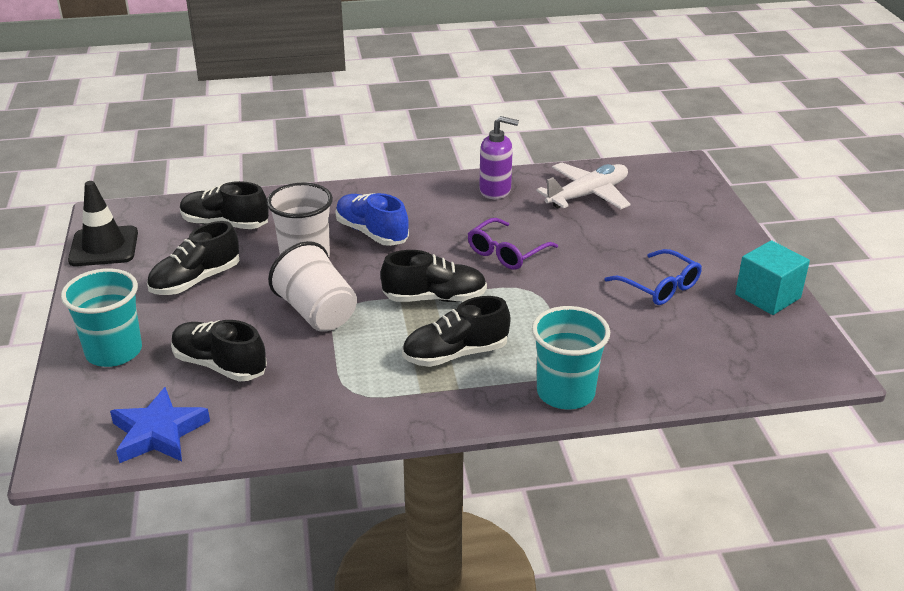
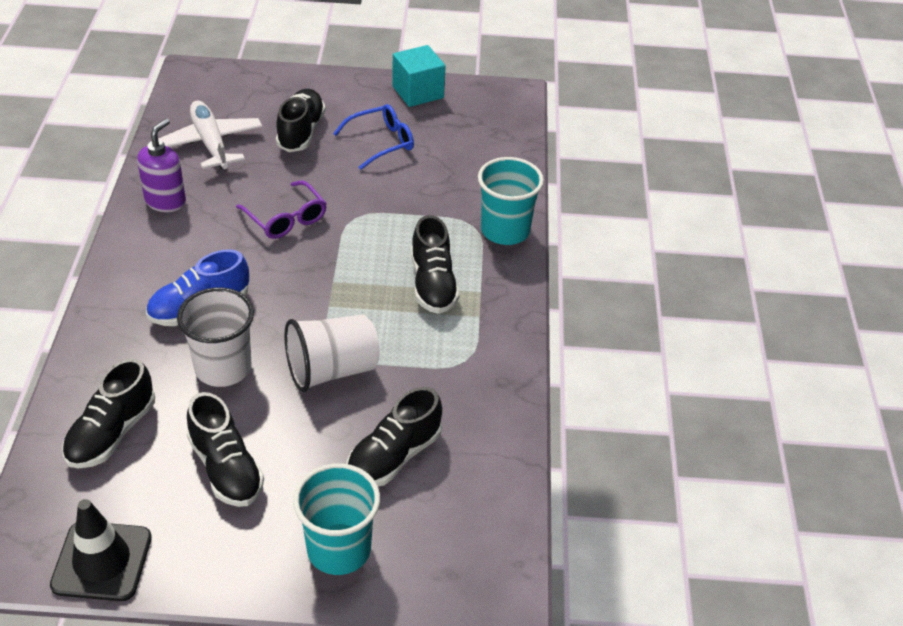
camera: 80 degrees left, 10 degrees up
blue star [110,387,210,463] -> none
black shoe [380,250,487,302] -> black shoe moved to [276,89,326,152]

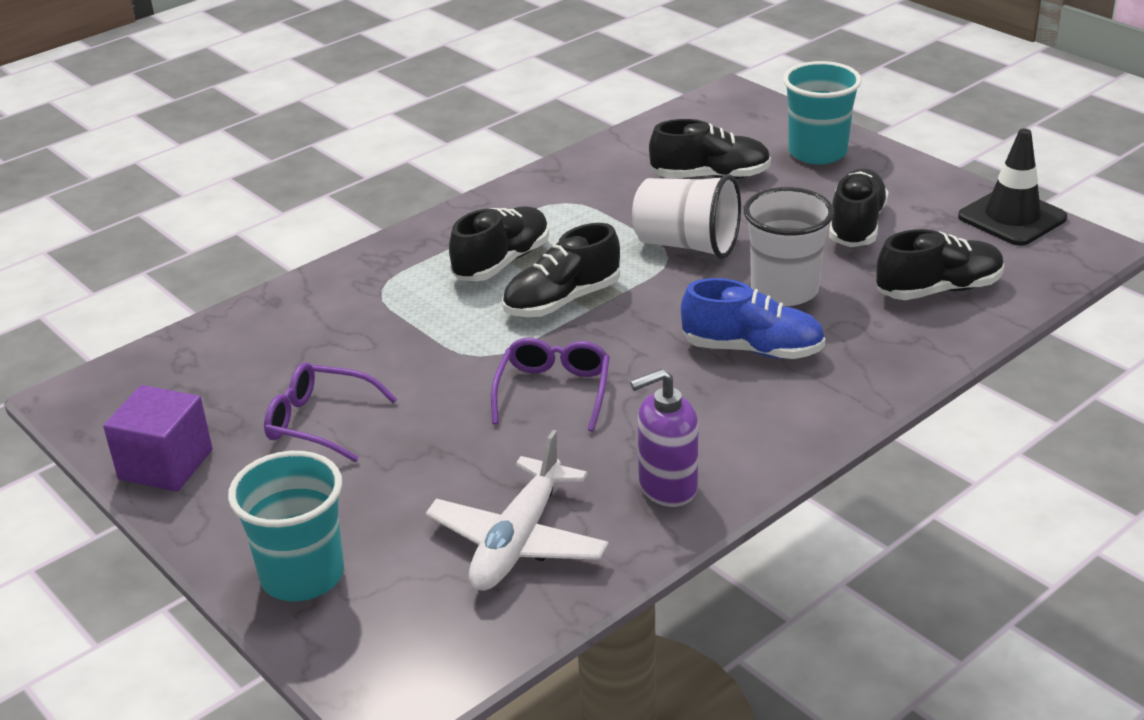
camera: 130 degrees left, 10 degrees down
black shoe [276,89,326,152] -> black shoe moved to [502,223,620,317]
blue glasses [333,104,414,170] -> purple glasses [264,362,397,462]
turquoise cube [392,45,446,107] -> purple cube [103,385,213,492]
turquoise cup [478,157,544,245] -> turquoise cup moved to [228,451,344,601]

